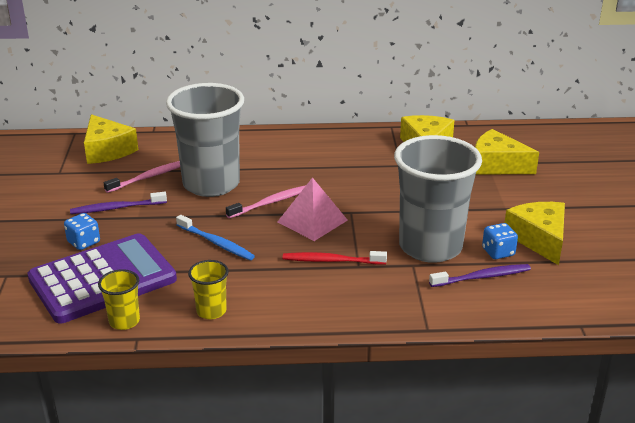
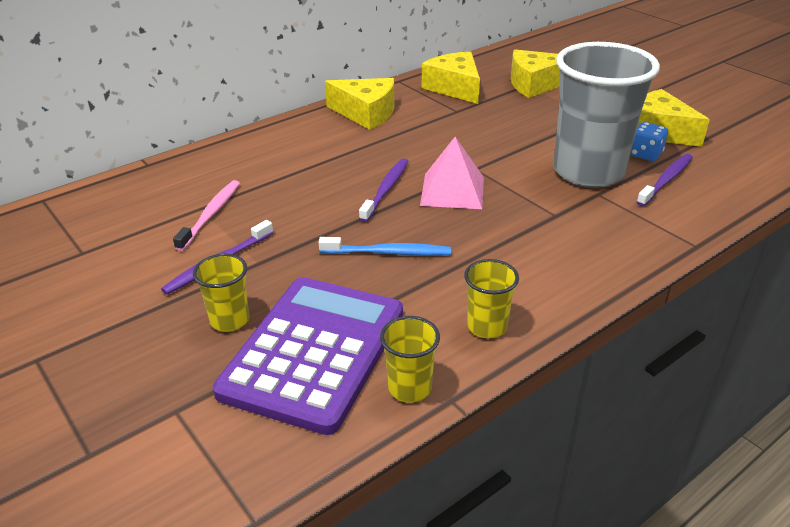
camera: 35 degrees left, 5 degrees up
blue dice [64,213,100,250] -> yellow cup [193,254,249,332]
yellow cheese [84,114,138,164] -> yellow cheese moved to [325,78,394,130]
grey cup [166,83,244,197] -> none
pink toothbrush [226,185,306,218] -> purple toothbrush [359,158,409,222]
red toothbrush [283,251,387,265] -> none

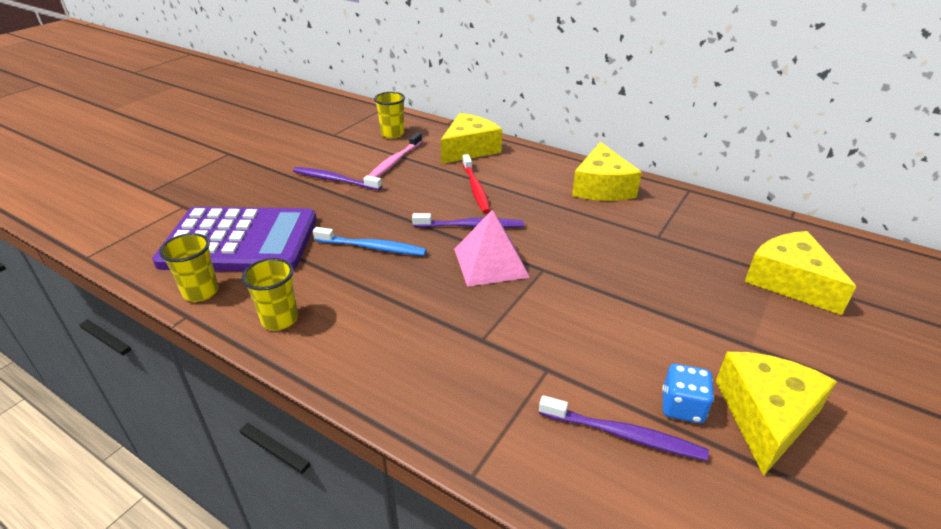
camera: 70 degrees right, 0 degrees up
pink toothbrush [173,180,240,251] -> pink toothbrush turned 120 degrees clockwise [368,133,422,177]
yellow cup [193,254,249,332] -> yellow cup moved to [374,92,405,139]
blue toothbrush [319,237,451,256] -> blue toothbrush turned 60 degrees counterclockwise [313,227,427,256]
yellow cheese [422,51,480,104] -> yellow cheese moved to [441,113,502,164]
grey cup [554,42,660,188] -> none
none -> red toothbrush [462,154,491,213]

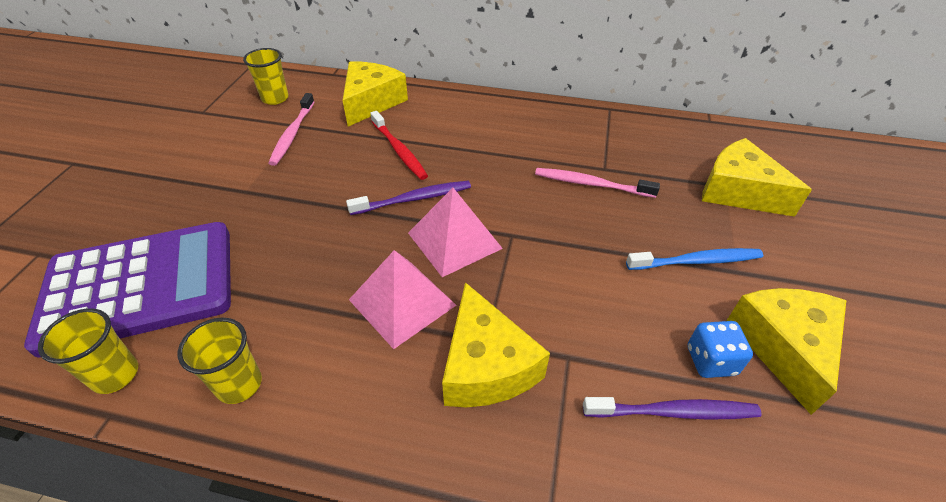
camera: 20 degrees left, 10 degrees up
purple toothbrush [293,167,382,190] -> none
blue toothbrush [313,227,427,256] -> blue toothbrush moved to [626,248,763,270]
yellow cheese [572,142,642,201] -> yellow cheese moved to [442,282,550,408]
none -> pink pyramid [349,250,456,349]
none -> pink toothbrush [535,168,660,198]

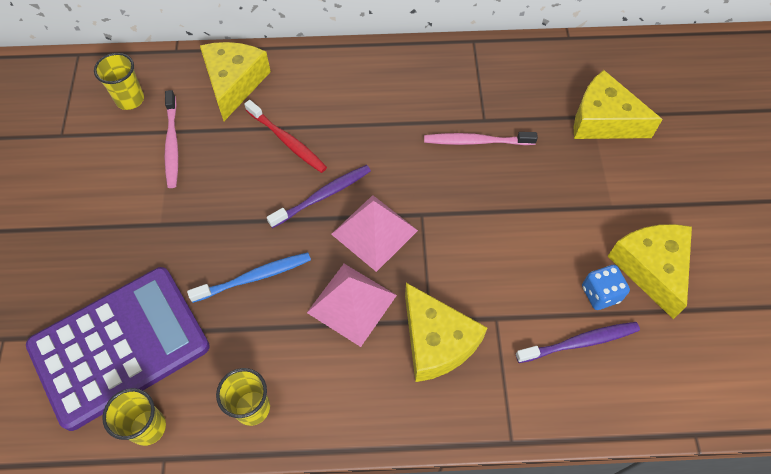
camera: 15 degrees left, 15 degrees up
blue toothbrush [626,248,763,270] -> blue toothbrush moved to [187,252,311,303]

